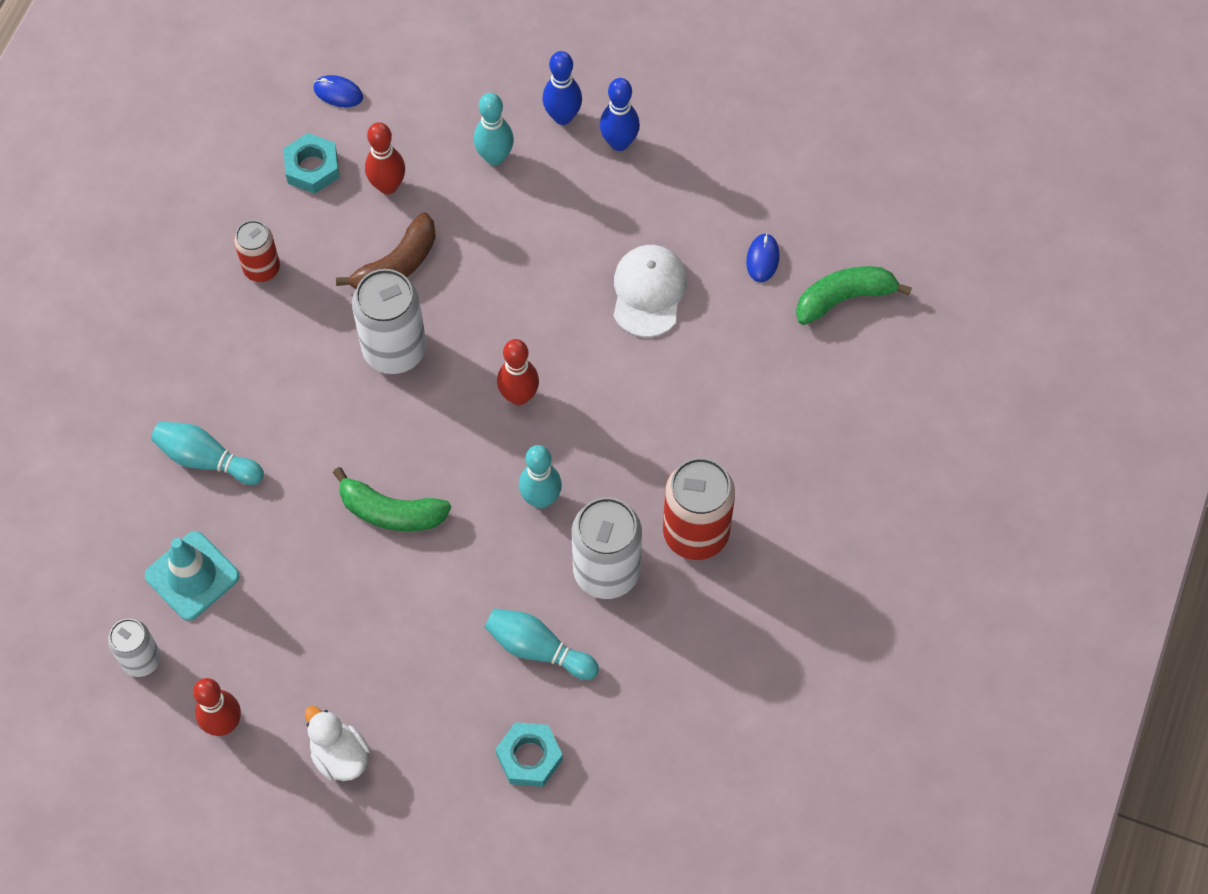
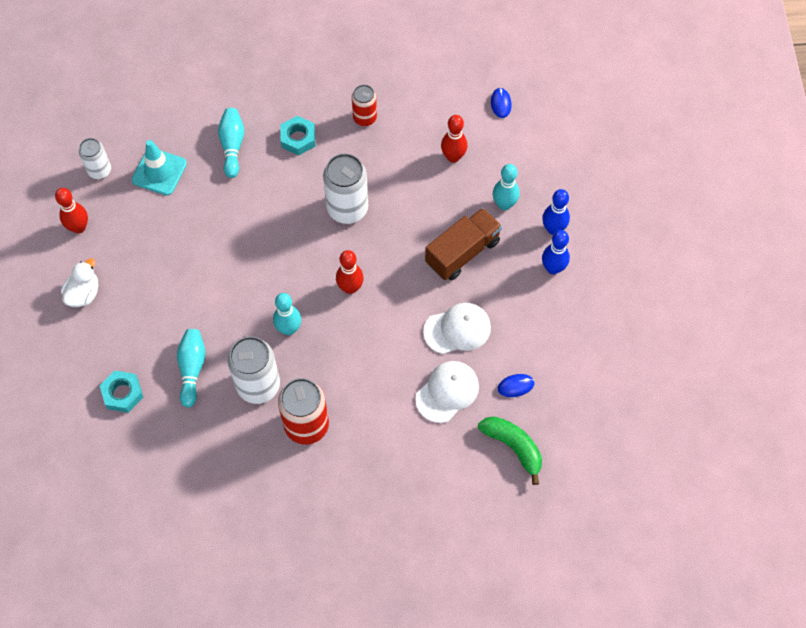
camera: 65 degrees right, 0 degrees up
turquoise nut [283,133,339,194] -> turquoise nut moved to [280,116,315,156]
green banana [333,467,451,532] -> none
brown banana [336,213,436,289] -> none
none -> white cap [415,361,479,423]
none -> brown truck [425,208,502,280]

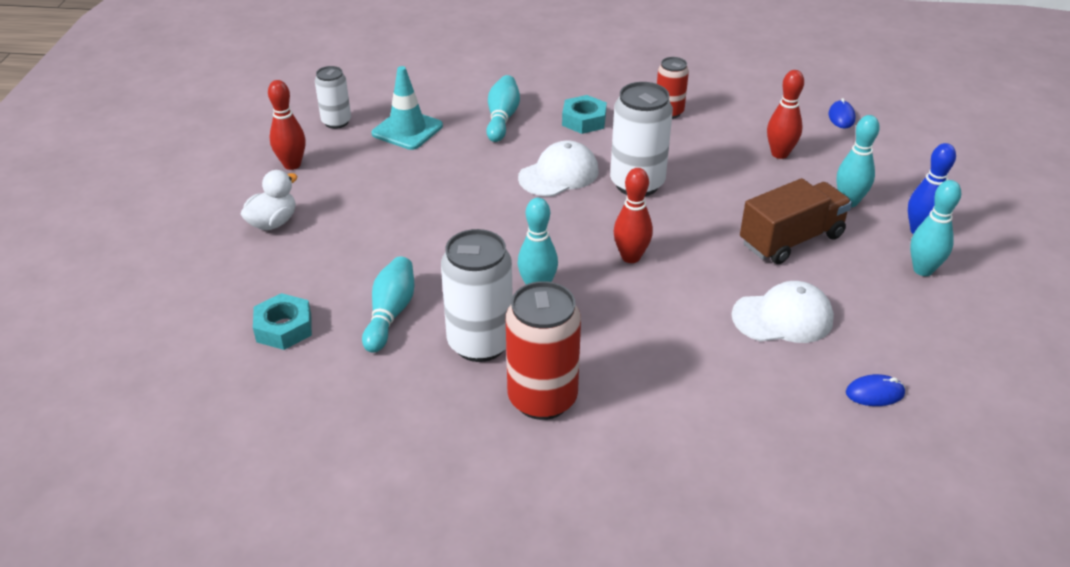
camera: 10 degrees right, 25 degrees down
white cap [415,361,479,423] -> white cap moved to [518,140,599,196]
green banana [478,417,542,485] -> none
blue bowling pin [542,230,570,275] -> turquoise bowling pin [910,180,961,276]

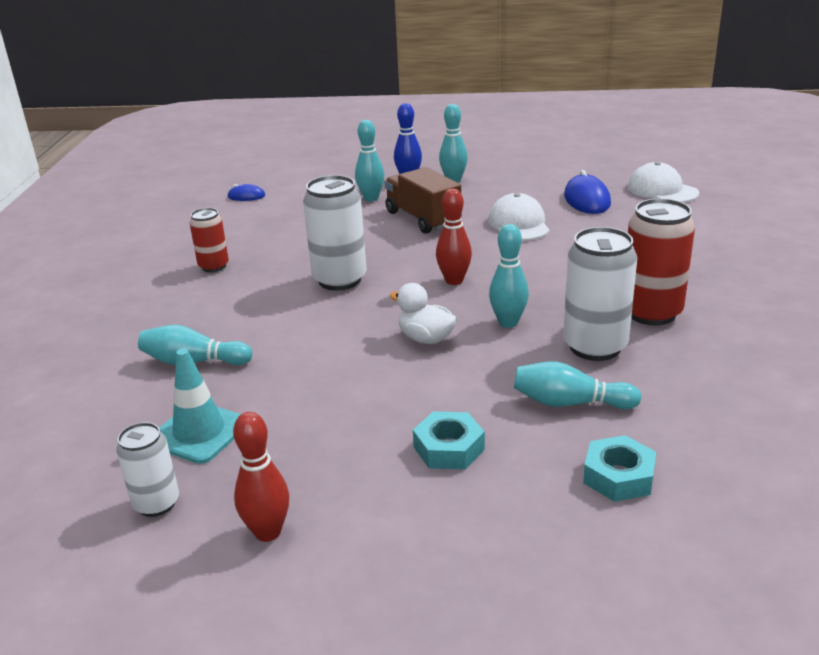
camera: 90 degrees left, 10 degrees down
white duck [241,170,298,230] -> white duck moved to [390,283,457,344]
white cap [518,140,599,196] -> white cap moved to [628,162,699,203]
turquoise nut [562,95,607,134] -> turquoise nut moved to [413,411,485,469]
red bowling pin [767,70,804,159] -> none
blue mouse [846,374,905,406] -> blue mouse [564,170,611,214], size x1.77

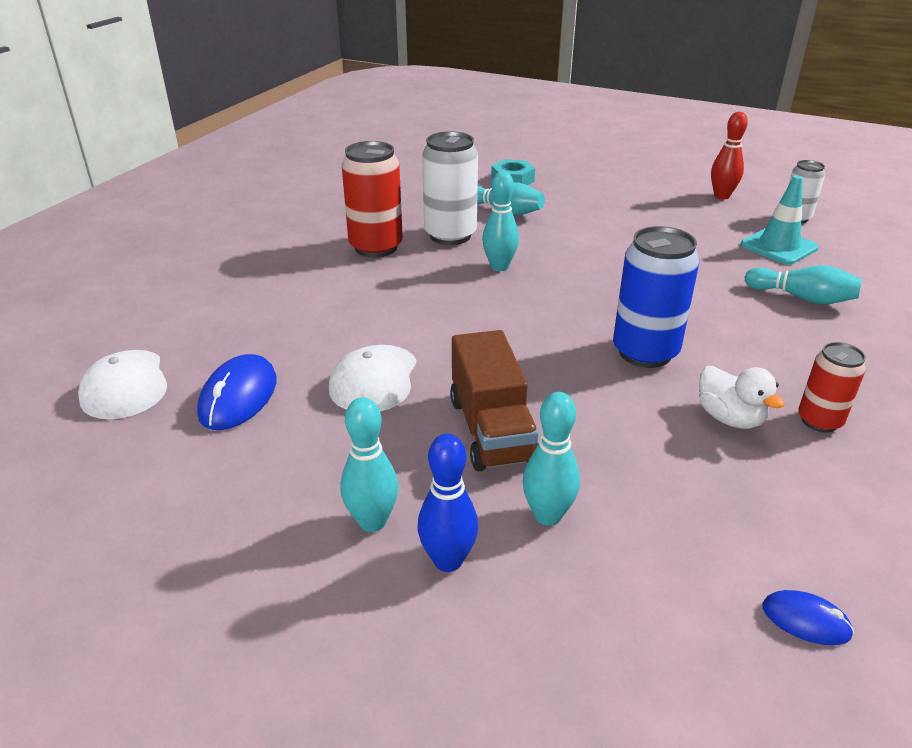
camera: 160 degrees left, 5 degrees up
white can [303,175,367,291] -> blue can [613,226,699,368]
white duck [390,283,457,344] -> white duck moved to [699,366,785,429]
turquoise nut [413,411,485,469] -> none
red bowling pin [436,189,472,285] -> none

